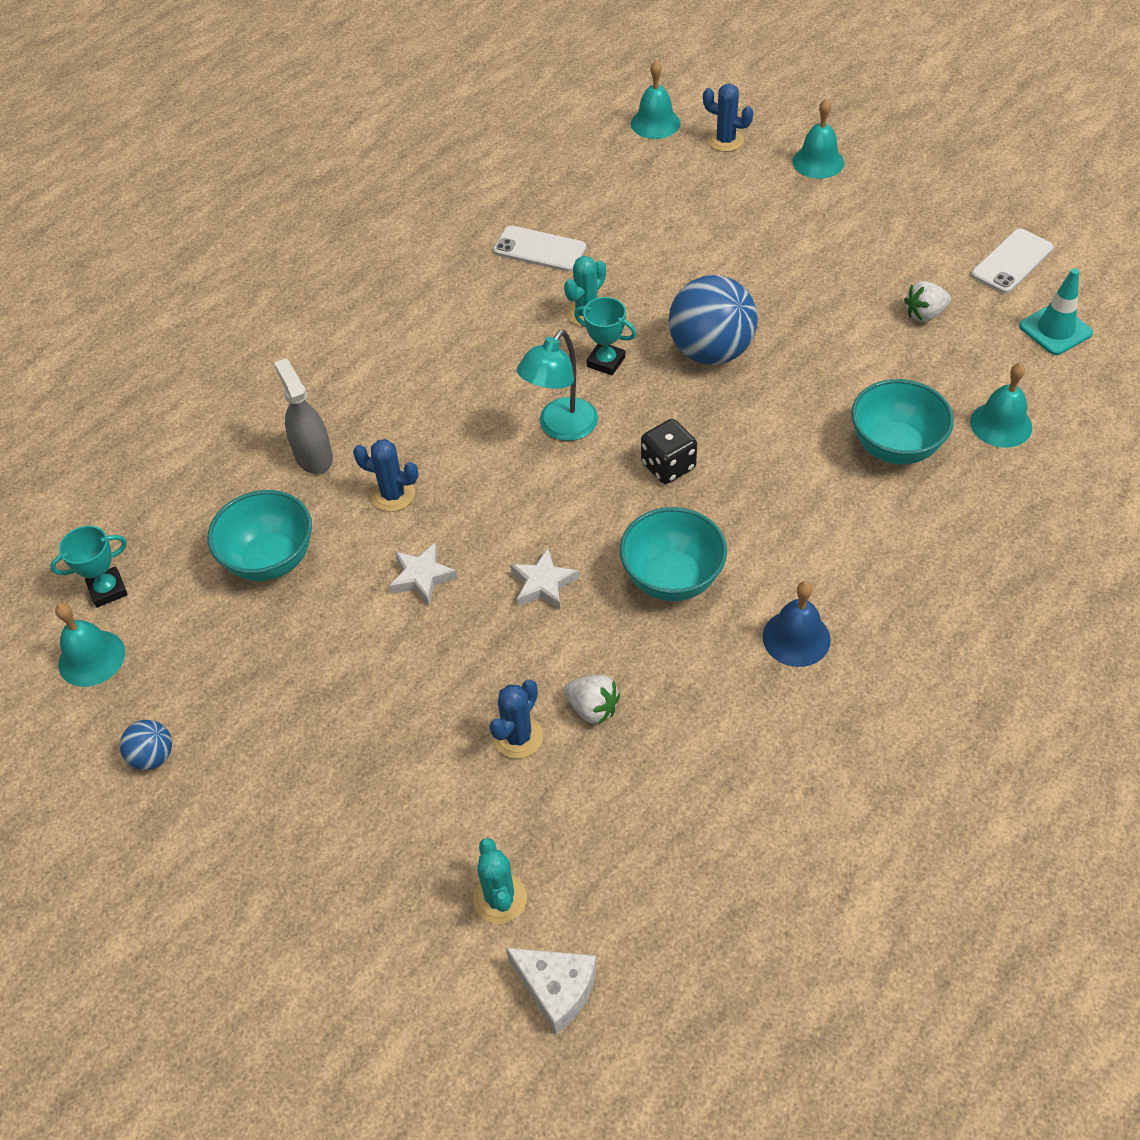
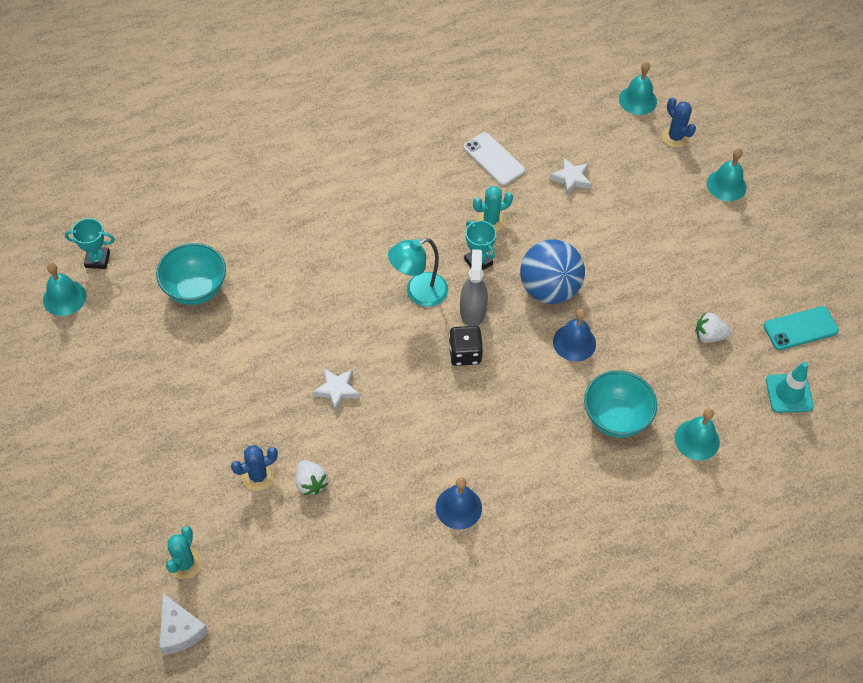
camera: 25 degrees right, 5 degrees up
blue ball [120,720,172,770] -> none
grey spray bottle [274,358,333,474] -> grey spray bottle moved to [460,249,488,326]
blue cactus [353,439,418,512] -> none
white star [389,542,458,605] -> white star moved to [549,158,591,196]
turquoise bowl [620,507,727,601] -> none
white phone [971,228,1054,294] -> turquoise phone [764,306,839,350]
none -> blue bell [553,309,596,362]

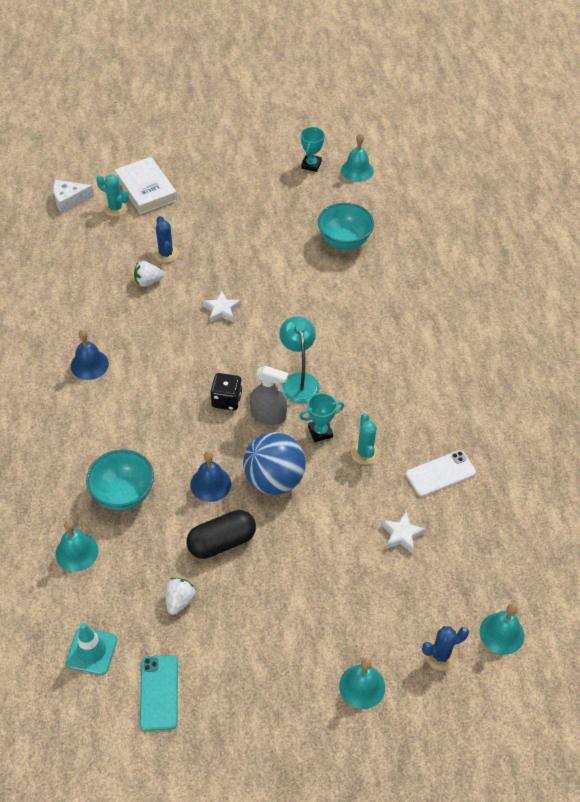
camera: 105 degrees right, 5 degrees down
turquoise trophy [65,218,115,269] -> turquoise trophy moved to [301,127,325,172]
none -> white book [115,157,177,214]
none -> black capsule [186,510,256,559]

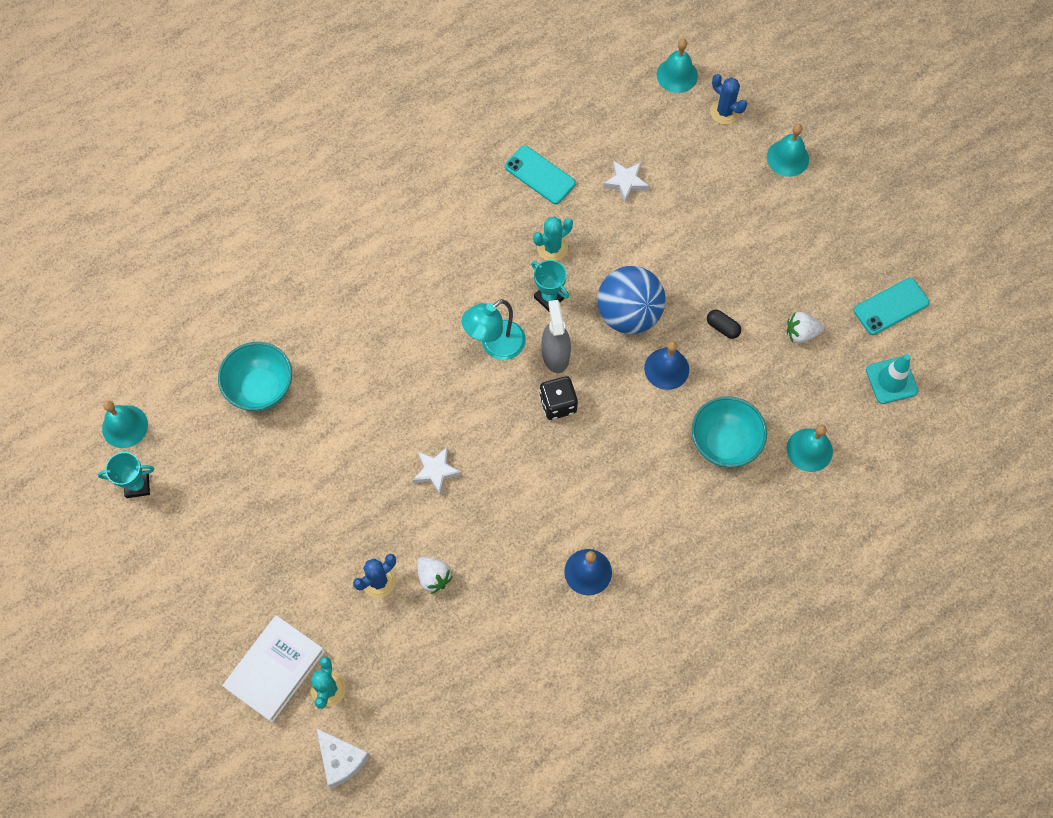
camera: 115 degrees left, 15 degrees up
black capsule [186,510,256,559] -> black capsule [707,310,741,339], size x0.50
white phone [406,450,476,497] -> turquoise phone [505,145,576,204]

